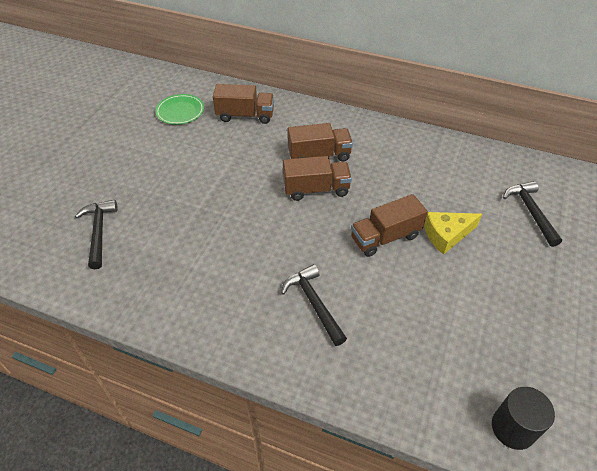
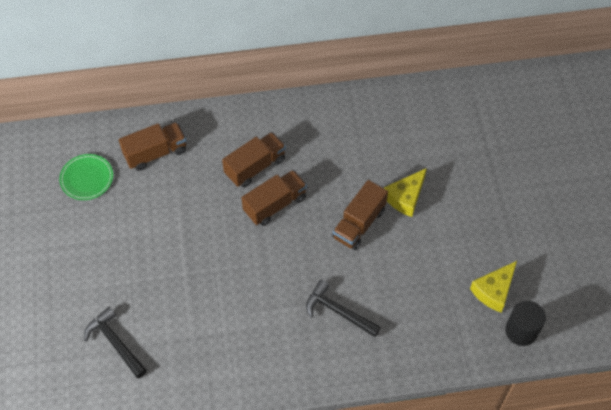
camera: 30 degrees left, 10 degrees up
black hammer [503,181,562,247] -> none
none -> yellow cheese [470,261,517,313]

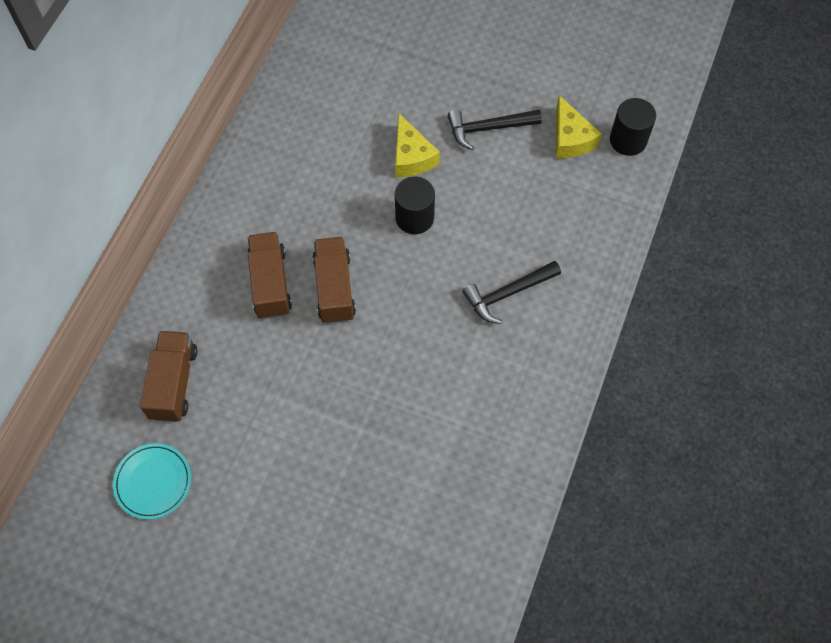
camera: 60 degrees left, 5 degrees up
green plate [59,154,113,200] -> turquoise plate [113,443,191,520]
black hammer [84,307,147,378] -> black hammer moved to [448,110,542,150]
brown truck [332,180,388,250] -> black cylinder [395,177,435,234]

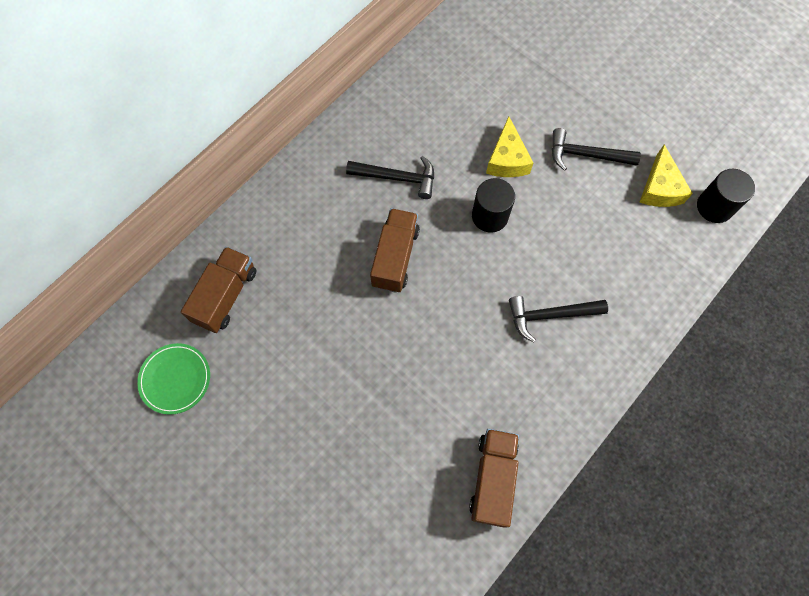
camera: 20 degrees right, 5 degrees up
turquoise plate [113,443,191,520] -> green plate [137,343,210,415]
brown truck [247,232,292,319] -> brown truck moved to [469,429,519,527]
none -> black hammer [346,156,434,199]

